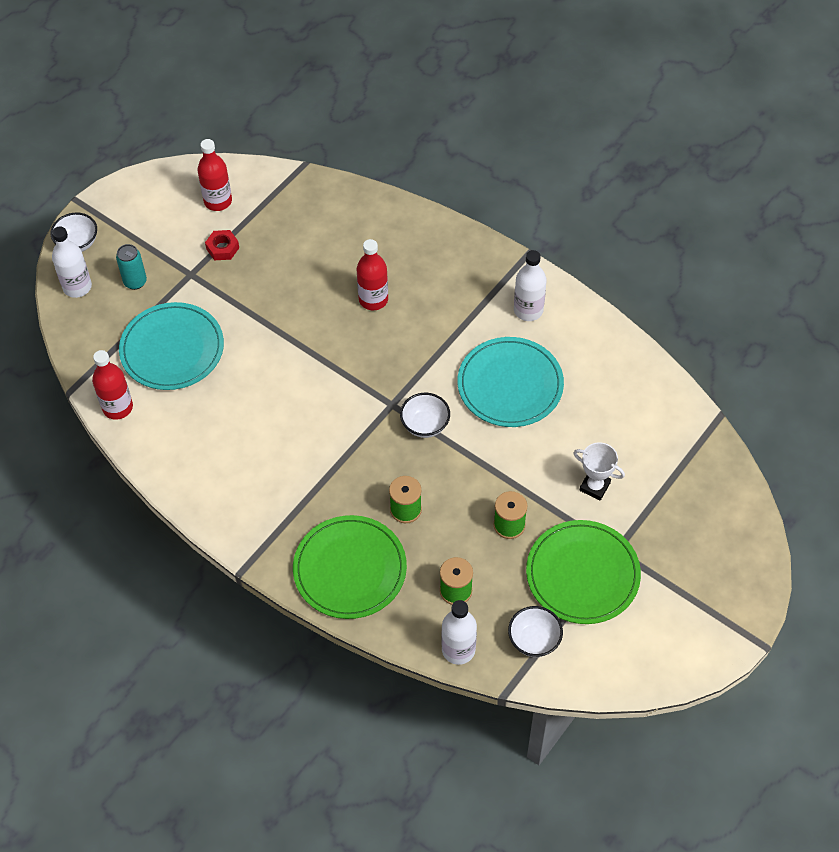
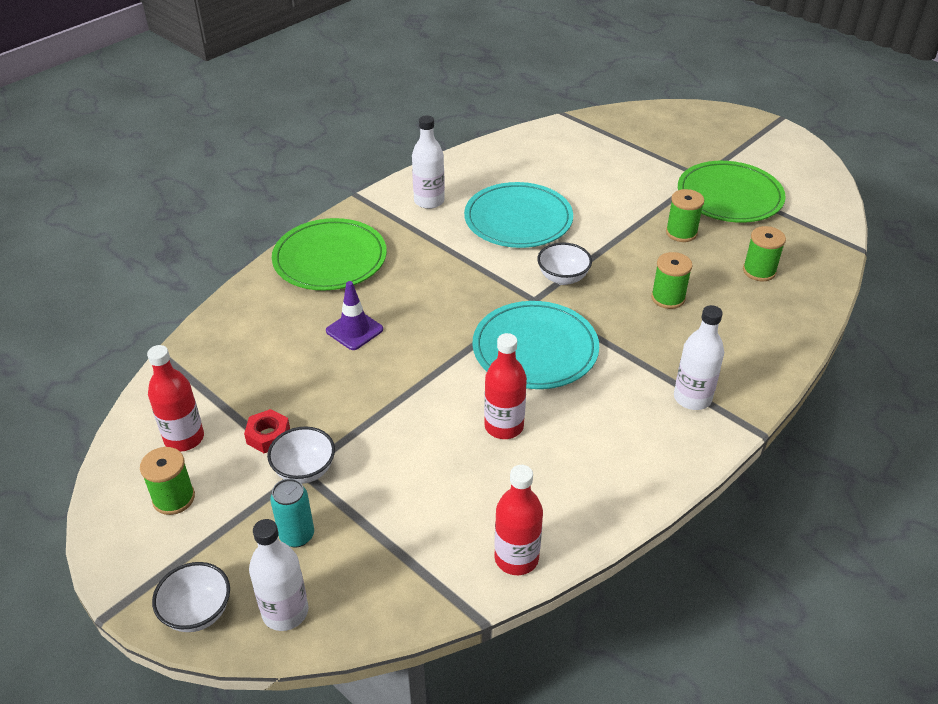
camera: 85 degrees left, 15 degrees down
turquoise plate [119,302,224,390] -> turquoise plate moved to [472,301,599,389]
green plate [293,515,407,619] -> green plate moved to [272,218,387,291]
red bottle [357,239,388,310] -> red bottle moved to [484,333,527,439]
white bottle [441,600,477,665] -> white bottle moved to [674,305,724,410]
white bowl [508,606,563,657] -> white bowl moved to [267,427,335,484]
white trophy [573,442,625,500] -> none
none -> green spool [140,447,195,515]
none -> purple traffic cone [326,281,383,350]

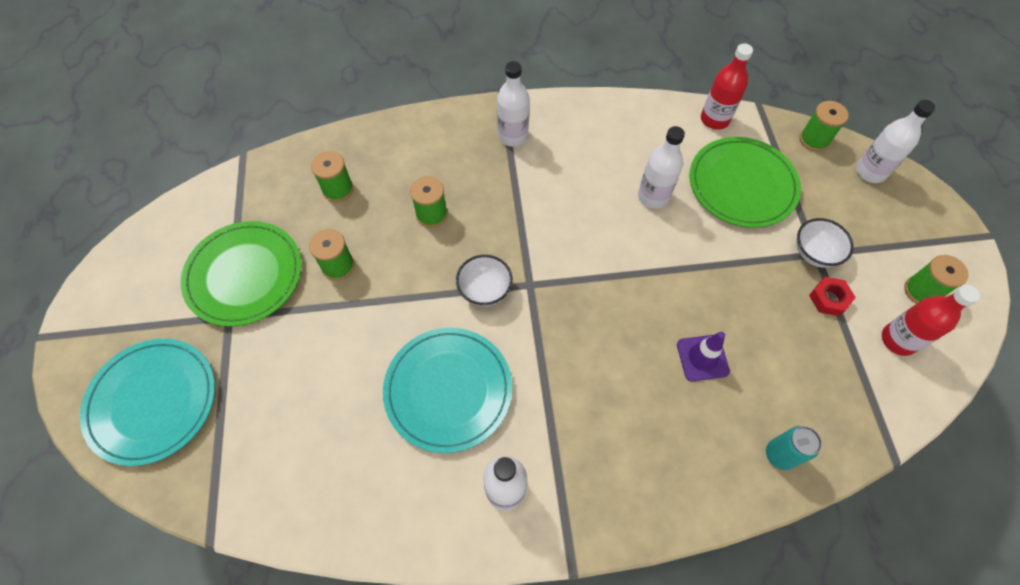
camera: 140 degrees left, 20 degrees up
white bowl [152,562,230,632] -> none
turquoise can [270,478,314,548] -> turquoise can moved to [766,426,822,470]
green plate [272,218,387,291] -> green plate moved to [690,137,801,228]
turquoise plate [472,301,599,389] -> turquoise plate moved to [80,339,215,466]
red bottle [484,333,527,439] -> white bottle [638,126,685,209]
none -> green spool [800,101,849,152]

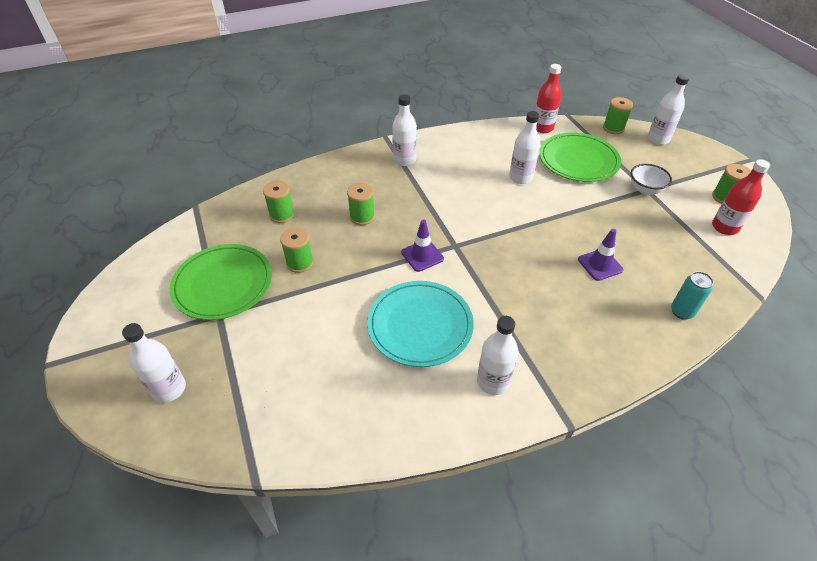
camera: 15 degrees left, 15 degrees down
turquoise plate [80,339,215,466] -> white bottle [122,323,186,403]
white bowl [456,255,512,306] -> purple traffic cone [401,220,444,272]
red nut [809,277,856,316] -> none

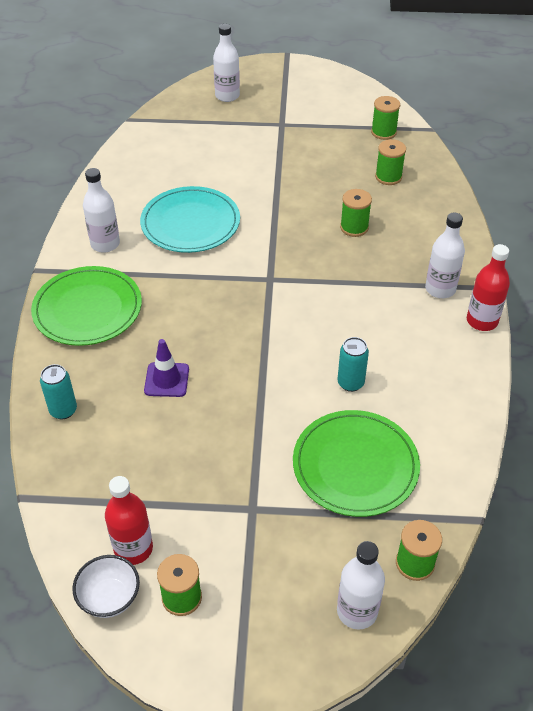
camera: 115 degrees right, 0 degrees up
green plate [170,244,272,320] -> green plate moved to [31,266,142,346]
green spool [280,228,314,273] -> green spool moved to [371,96,400,140]
purple traffic cone [401,220,444,272] -> none
white bottle [509,111,540,184] -> turquoise can [337,337,369,392]
red bottle [535,64,562,133] -> red bottle moved to [467,244,510,331]
white bowl [631,164,672,195] -> white bowl moved to [72,555,140,618]

